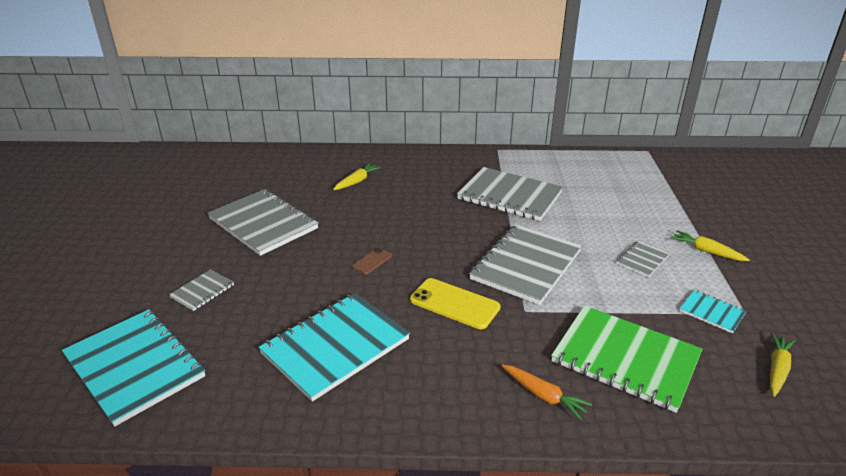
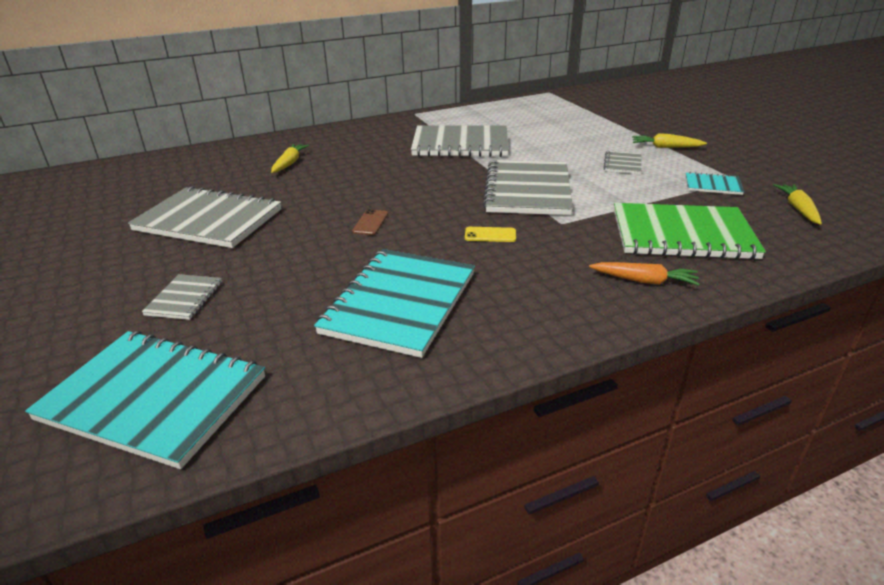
camera: 25 degrees left, 0 degrees up
yellow phone [410,278,500,329] -> yellow phone [465,227,516,242], size x0.53

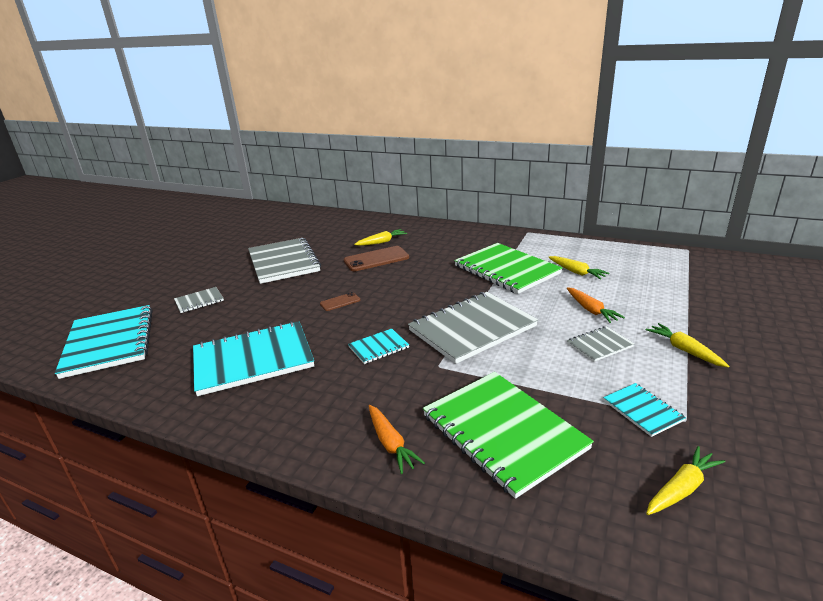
camera: 50 degrees right, 5 degrees down
grey notebook [411,125,509,157] -> green notebook [454,243,562,294]
yellow phone [465,227,516,242] -> turquoise notebook [348,329,409,364]
none -> brown phone [344,246,409,271]
none -> yellow carrot [548,256,609,279]
none -> orange carrot [567,287,625,323]

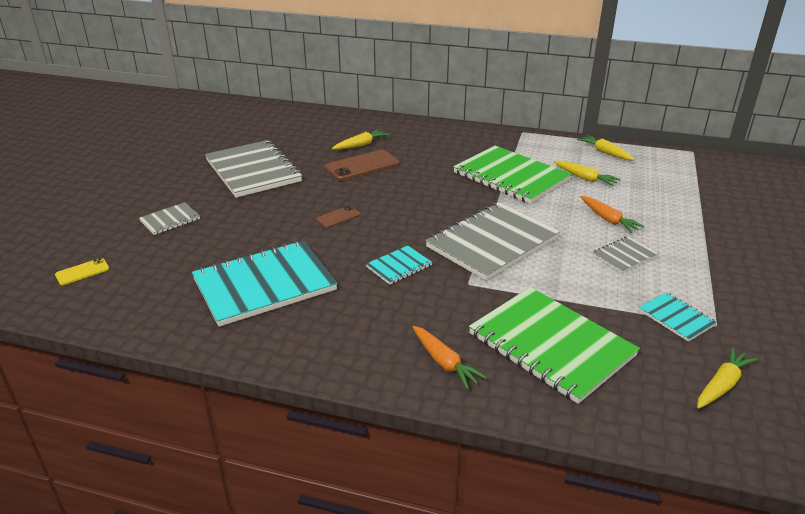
camera: 10 degrees left, 5 degrees up
turquoise notebook [55,305,153,379] -> yellow phone [55,258,109,285]
yellow carrot [646,323,729,368] -> yellow carrot moved to [577,135,635,160]

